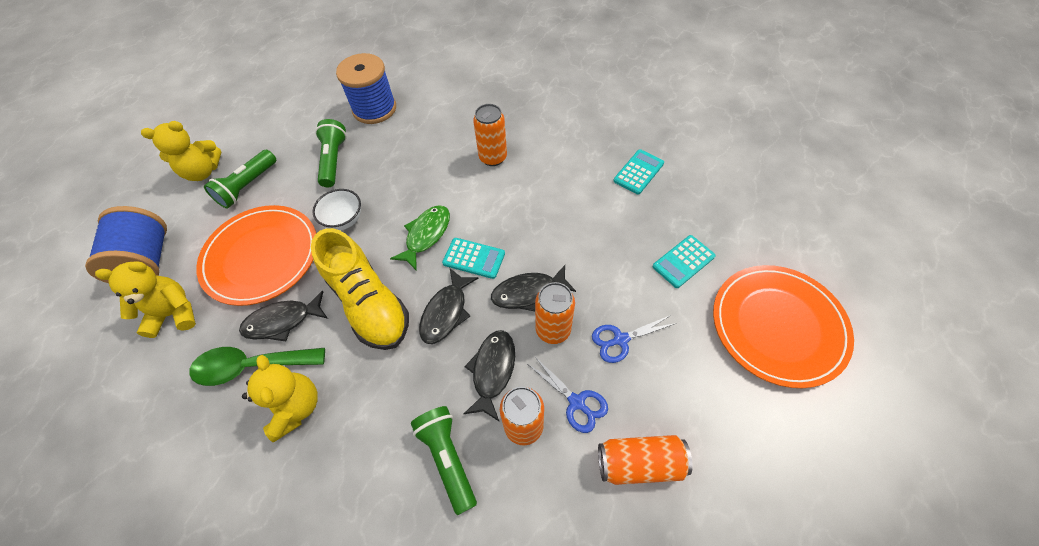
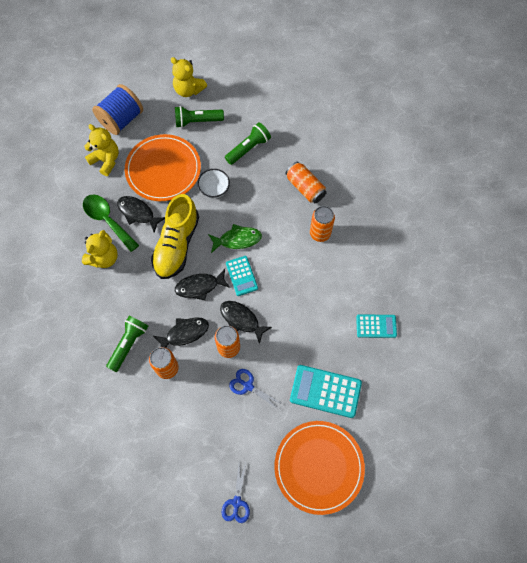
camera: 50 degrees right, 10 degrees up
blue spool [336,53,396,124] -> none
blue scissors [529,357,608,433] -> blue scissors moved to [222,463,250,523]
orange can [598,435,693,485] -> orange can moved to [285,162,327,203]
turquoise calculator [653,235,716,288] -> turquoise calculator [290,365,362,418], size x1.62

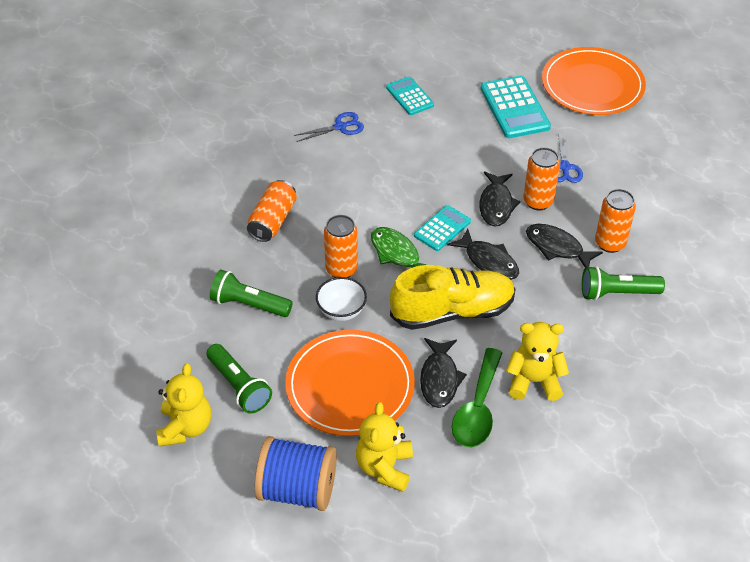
camera: 120 degrees left, 20 degrees down
blue scissors [222,463,250,523] -> blue scissors moved to [294,112,364,142]
orange can [310,206,335,242] -> orange can moved to [324,215,358,278]

